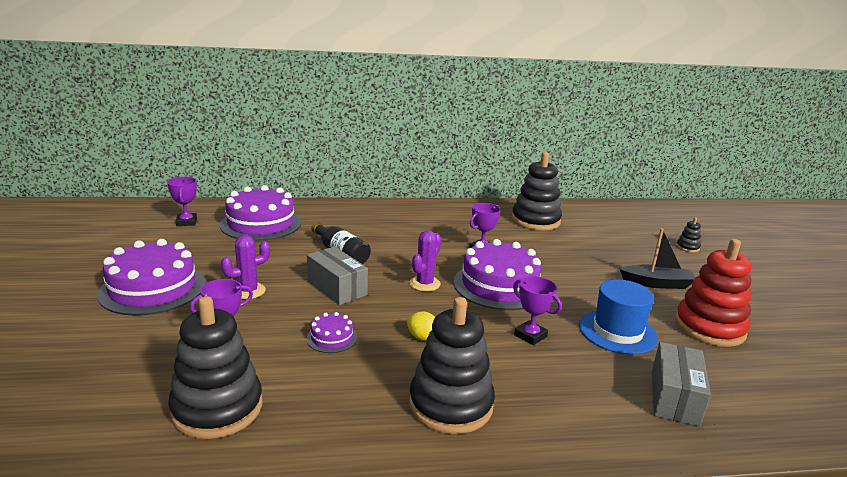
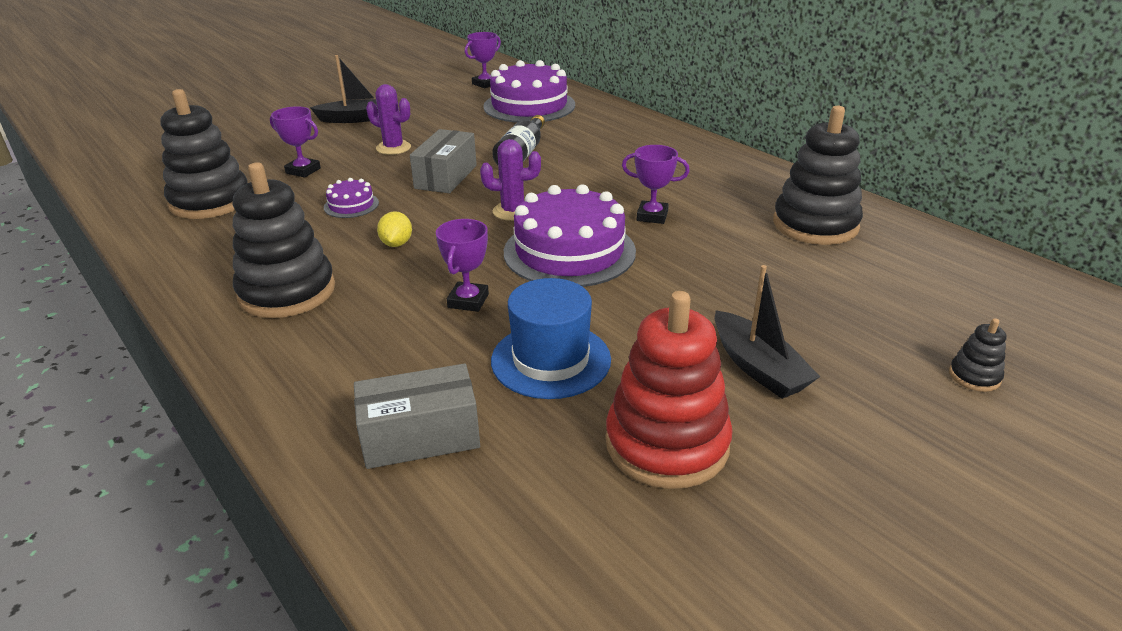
camera: 60 degrees right, 10 degrees up
purple cake [97,239,205,316] -> black boat [310,55,378,123]

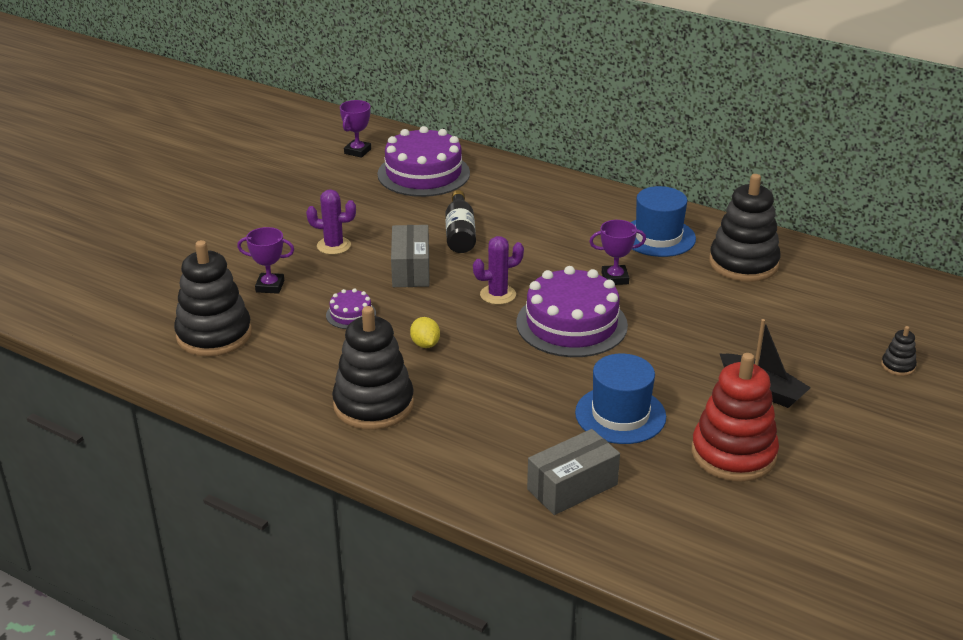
camera: 20 degrees left, 0 degrees up
black boat [310,55,378,123] -> none
purple trophy [436,219,489,312] -> none
none -> blue hat [631,186,696,257]

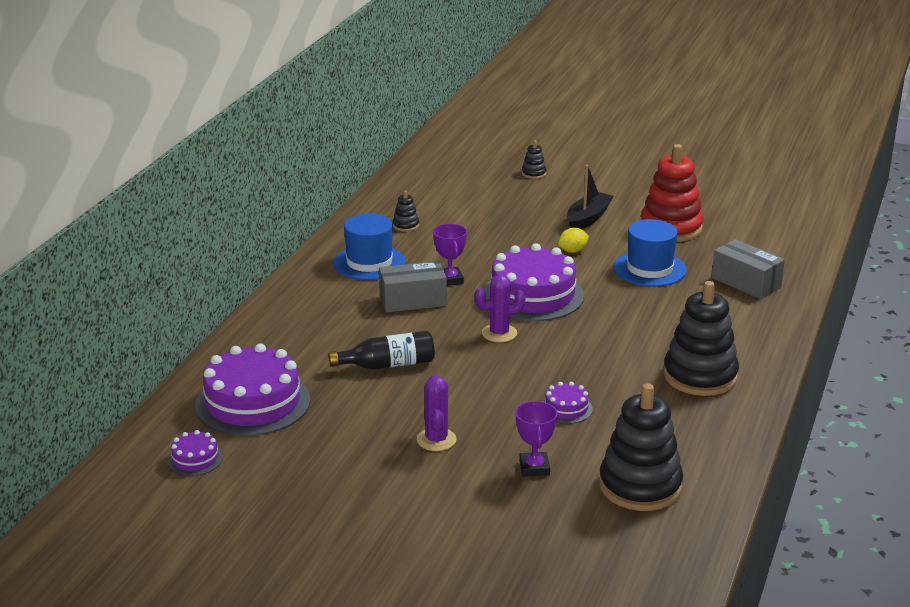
camera: 100 degrees left, 5 degrees down
purple trophy [340,100,371,158] -> purple cake [167,430,223,476]
grey box [391,225,430,287] -> grey box moved to [379,261,447,313]
yellow lemon [410,317,440,348] -> yellow lemon moved to [558,228,589,253]
purple cactus [473,236,524,305] -> purple cactus turned 75 degrees counterclockwise [475,275,525,342]
black stacking toy [709,174,781,282] -> black stacking toy [393,190,419,232], size x0.43

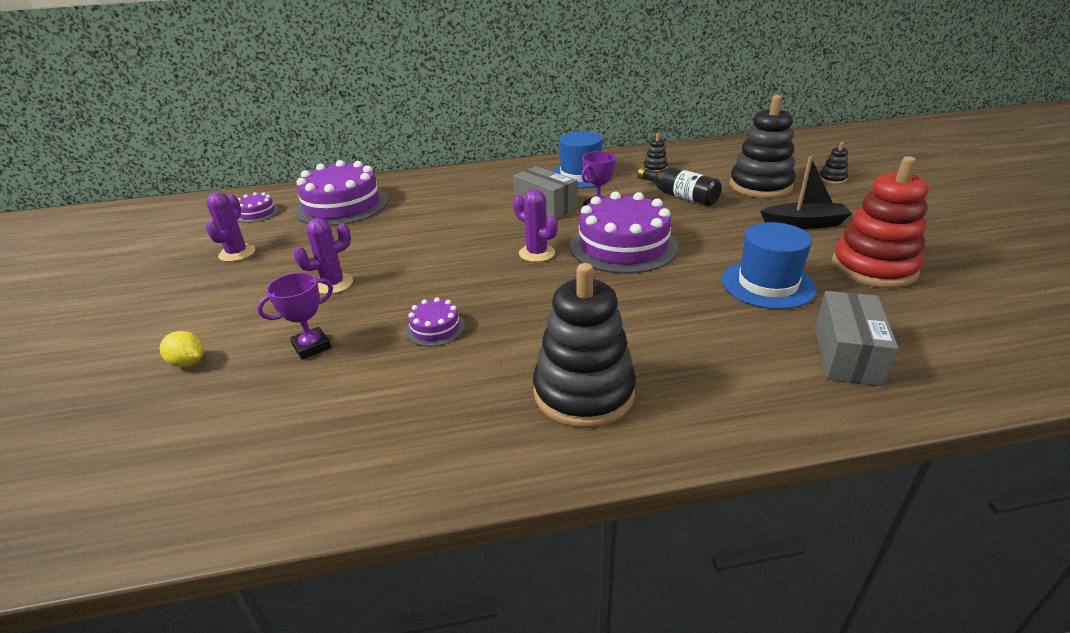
camera: 60 degrees right, 5 degrees up
black bottle [328,331,435,370] -> black bottle moved to [637,167,722,206]
yellow lemon [558,228,589,253] -> yellow lemon moved to [160,331,204,367]
black stacking toy [599,383,683,511] -> black stacking toy moved to [730,95,795,198]
none -> purple cactus [206,192,255,262]

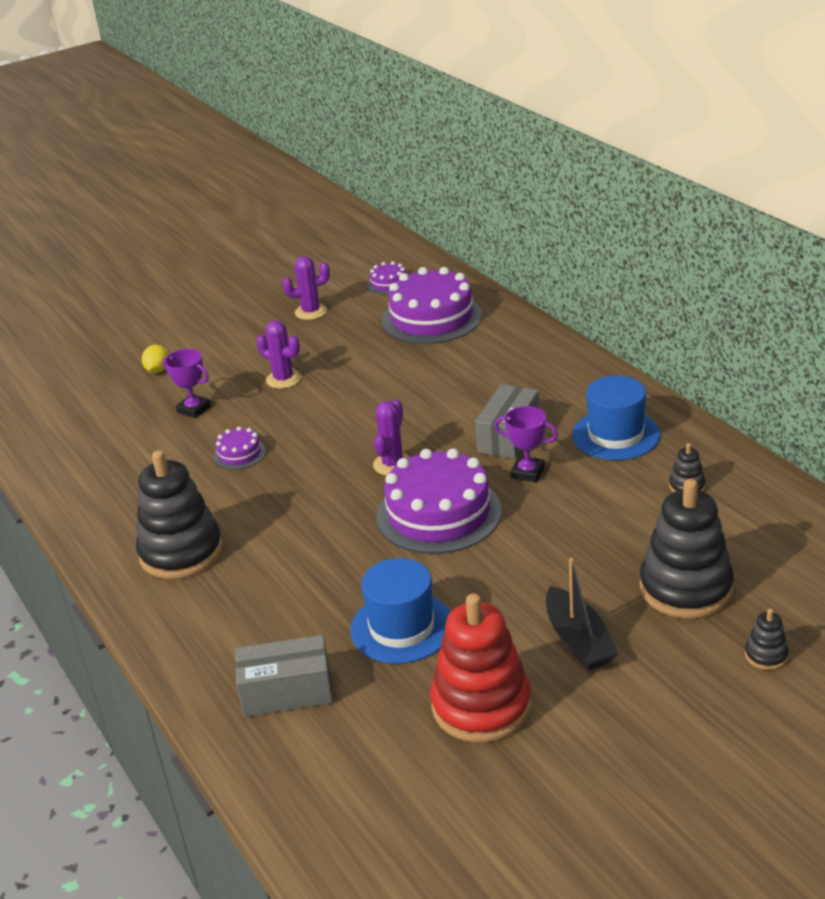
camera: 70 degrees right, 0 degrees up
black bottle [637,167,722,206] -> none

